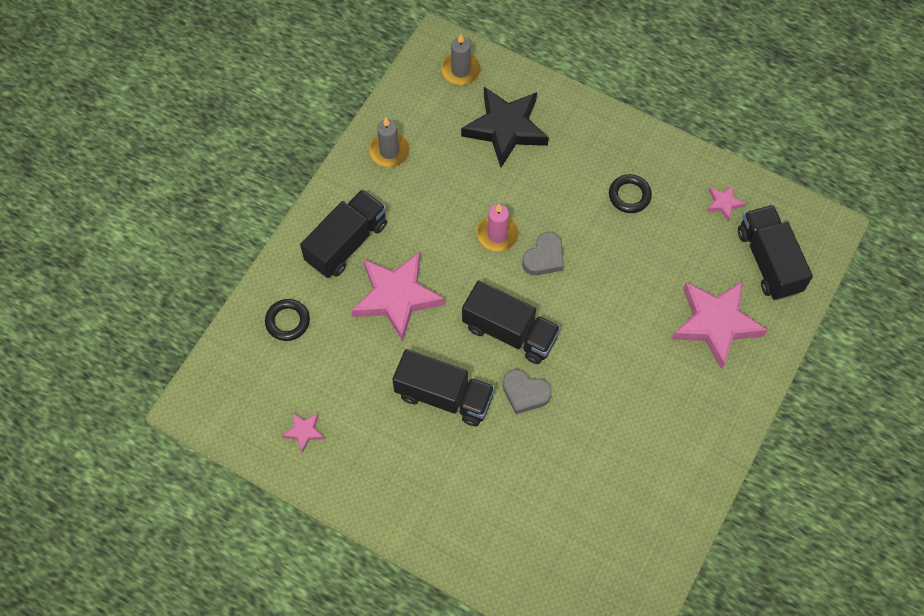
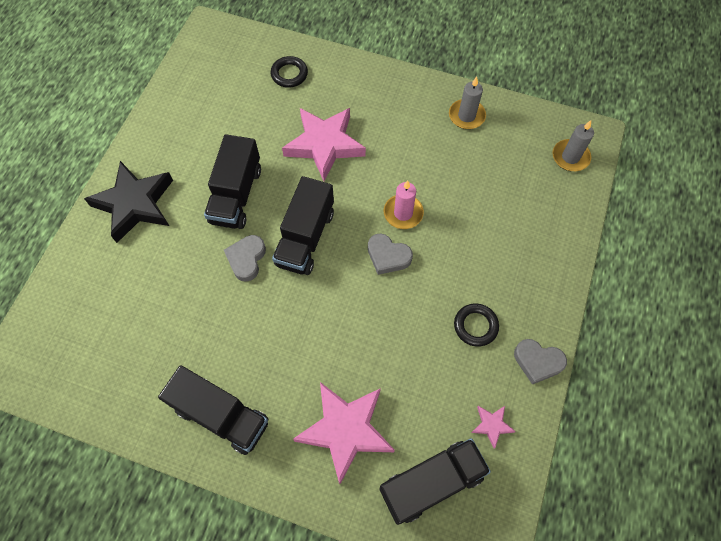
camera: 80 degrees right, 0 degrees up
pink star [282,412,324,453] -> none
black truck [300,189,387,278] -> black truck moved to [158,365,269,455]
black star [461,87,549,167] -> black star moved to [84,161,173,243]
none -> grey heart [514,339,567,384]

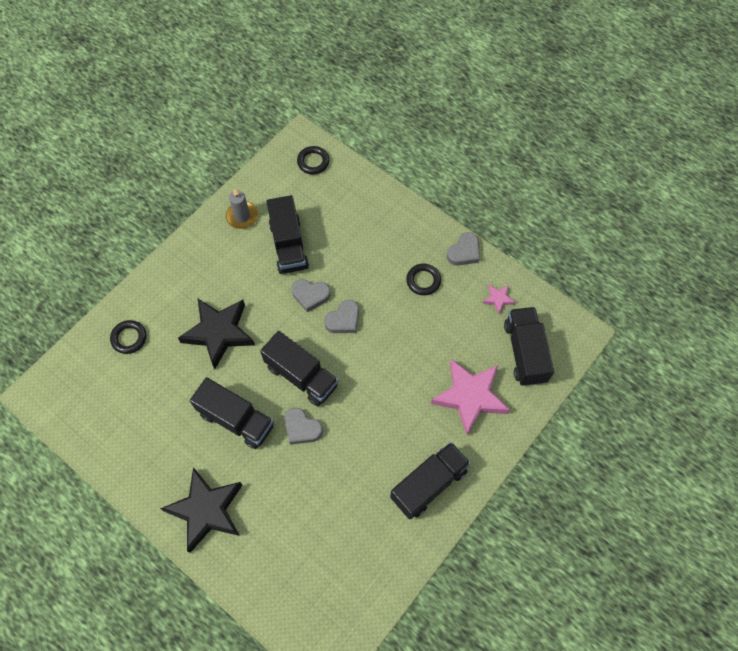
camera: 70 degrees left, 0 degrees up
pink star [282,108,366,181] -> black star [178,299,255,369]
pink candle [384,180,424,229] -> grey heart [292,279,330,312]
grey candle [553,120,594,171] -> black ring [297,146,330,174]
none -> black truck [267,195,309,274]

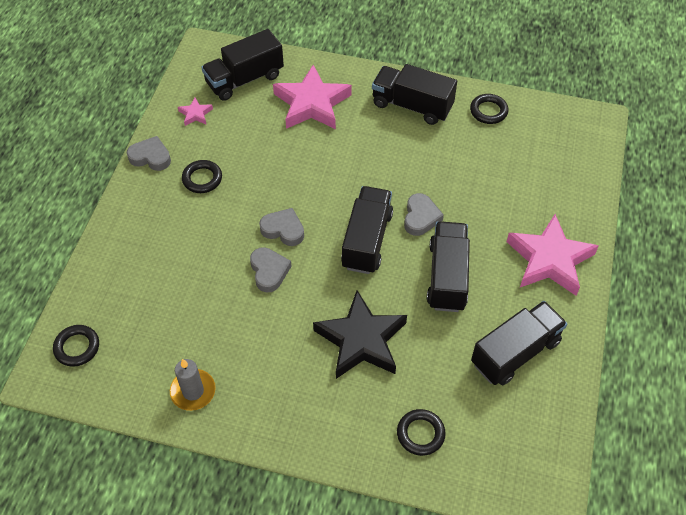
camera: 115 degrees left, 10 degrees down
black star [160,467,242,553] -> pink star [506,214,599,296]
black truck [267,195,309,274] -> black truck moved to [471,301,567,385]
none -> black ring [470,94,509,124]

